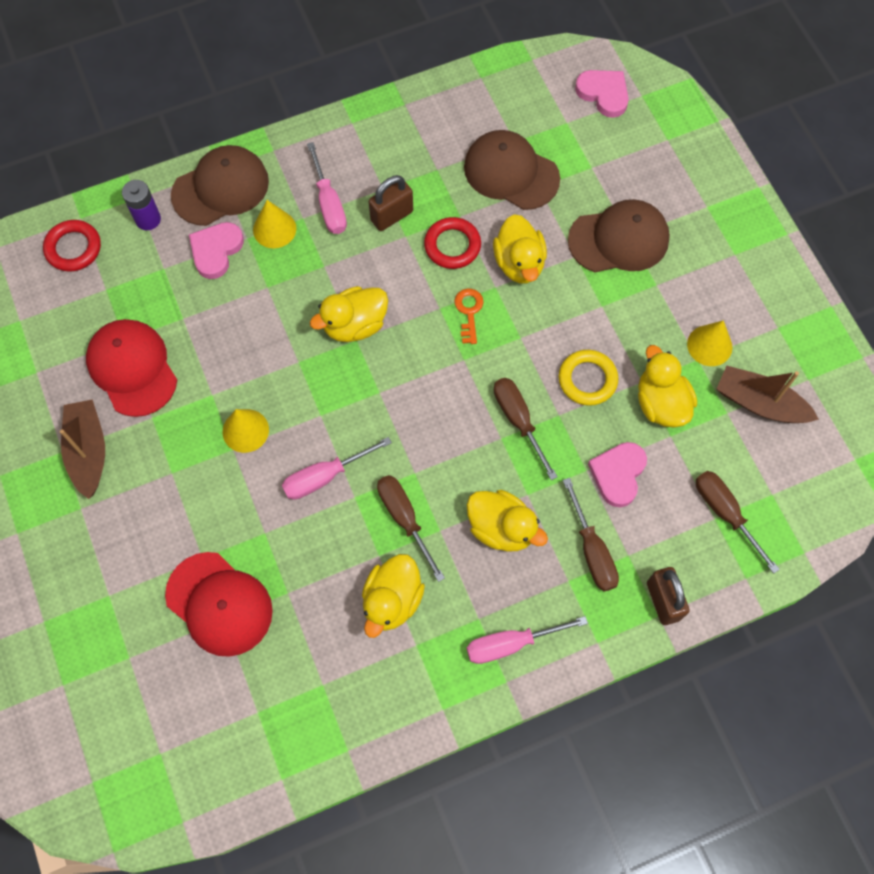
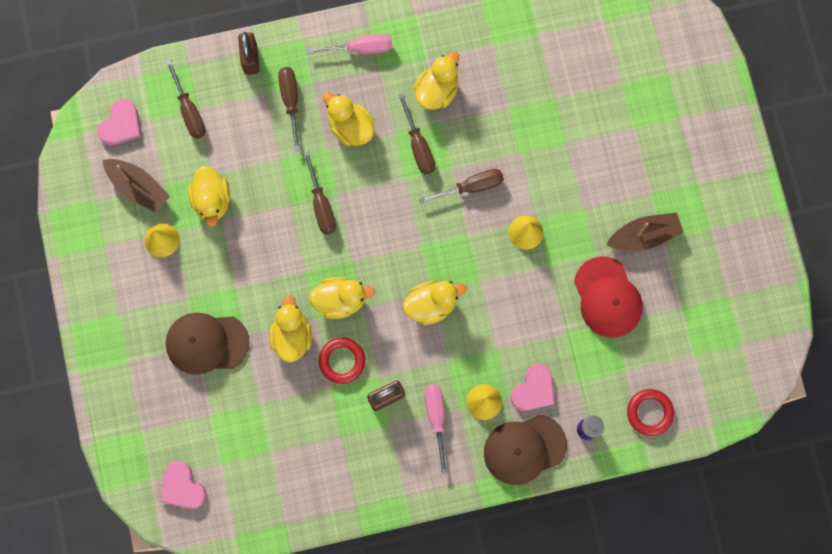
camera: 170 degrees left, 10 degrees up
brown boat [60,399,105,499] -> brown boat turned 105 degrees counterclockwise [606,212,684,251]
red cap [165,552,273,657] -> none
pink screwdriver [282,437,392,500] -> brown screwdriver [419,169,504,204]
orange key [454,288,484,344] -> yellow duck [309,277,375,319]
brown cap [464,130,560,210] -> none
yellow ring [558,350,618,406] -> none
pink heart [588,442,647,507] -> pink heart moved to [98,99,141,145]

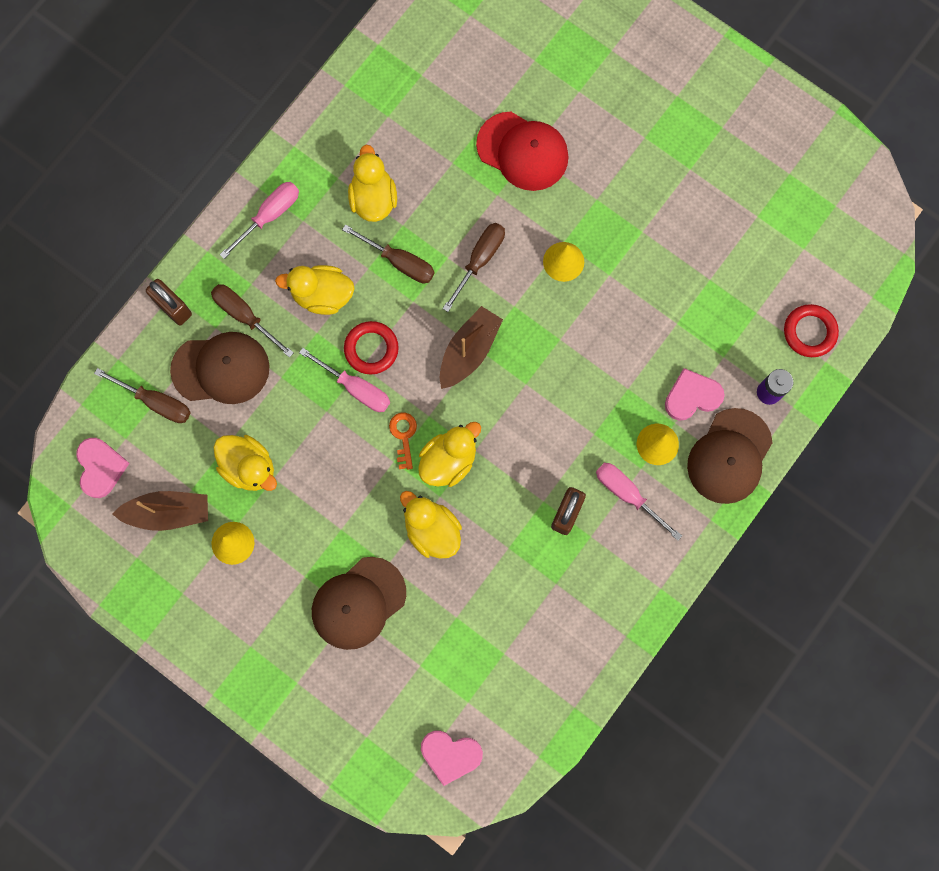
camera: 40 degrees left, 0 degrees up
brown screwdriver [304,151,336,235] -> pink screwdriver [299,348,390,412]
red ring [319,337,365,384] -> red ring moved to [344,321,399,375]
yellow duck [403,281,466,325] -> none
pink heart [511,364,555,411] -> pink heart turned 105 degrees counterclockwise [665,368,725,421]
red cap [574,256,643,338] -> red cap moved to [476,112,569,191]
brown boat [606,212,684,251] -> brown boat moved to [440,306,503,389]
none -> brown cap [170,332,270,404]
none -> orange key [389,413,417,470]

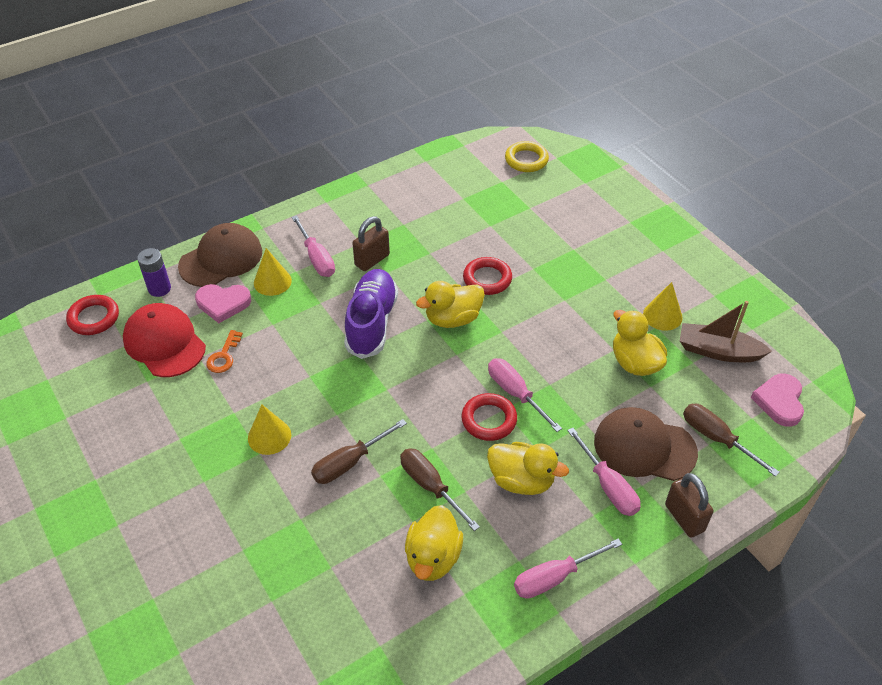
camera: 160 degrees left, 30 degrees down
brown screwdriver [211,284,294,358] -> pink screwdriver [567,428,640,516]
brown cap [312,557,406,650] -> none
orange key [389,413,417,470] -> orange key moved to [206,330,243,373]
yellow duck [400,491,462,559] -> red ring [463,257,512,295]
pink heart [421,731,483,786] -> yellow ring [505,141,549,172]
brown boat [440,306,503,389] -> none
red cap [476,112,569,191] -> red cap moved to [123,303,206,377]
none -> purple shoe [344,269,398,359]

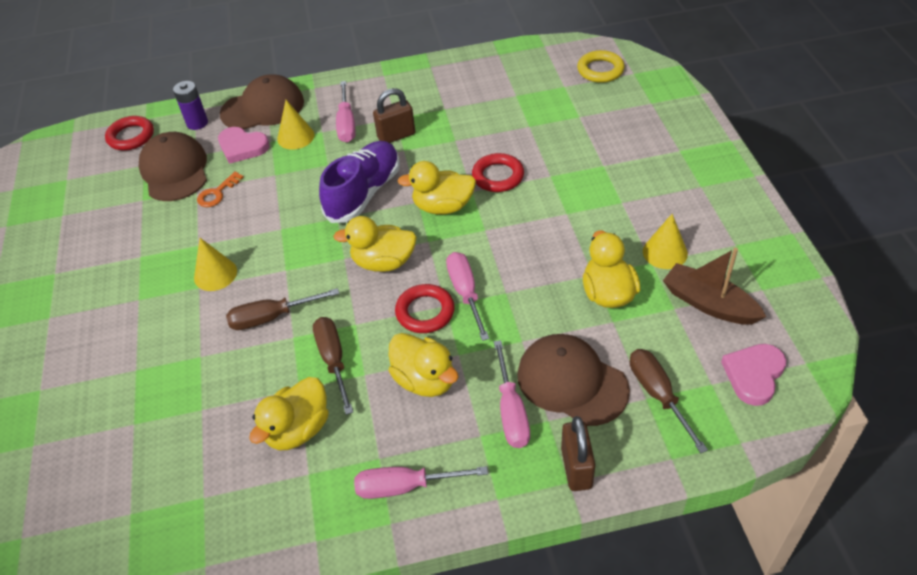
camera: 25 degrees right, 0 degrees up
red cap [123,303,206,377] -> brown cap [139,132,207,201]
none -> yellow duck [333,216,417,272]

